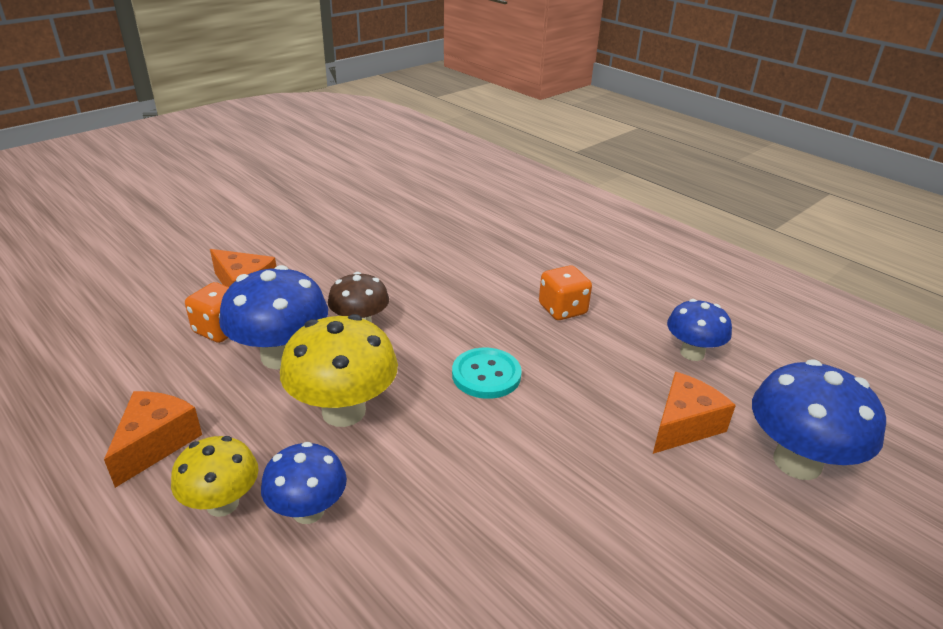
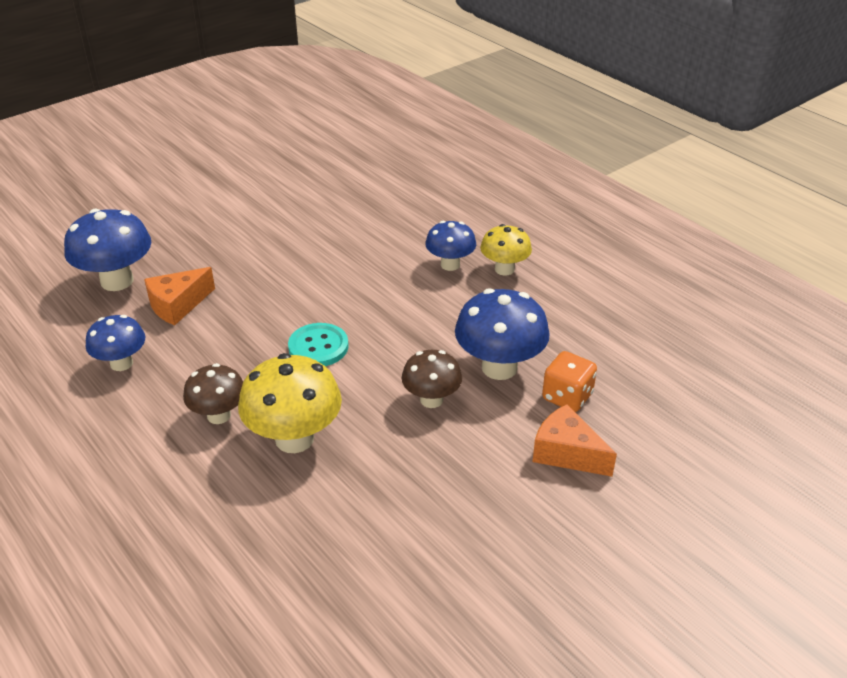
camera: 175 degrees left, 5 degrees up
orange cheese [104,391,202,488] -> none
yellow mushroom [280,314,398,427] -> yellow mushroom moved to [238,353,342,453]
orange dice [539,265,592,320] -> brown mushroom [183,363,243,424]

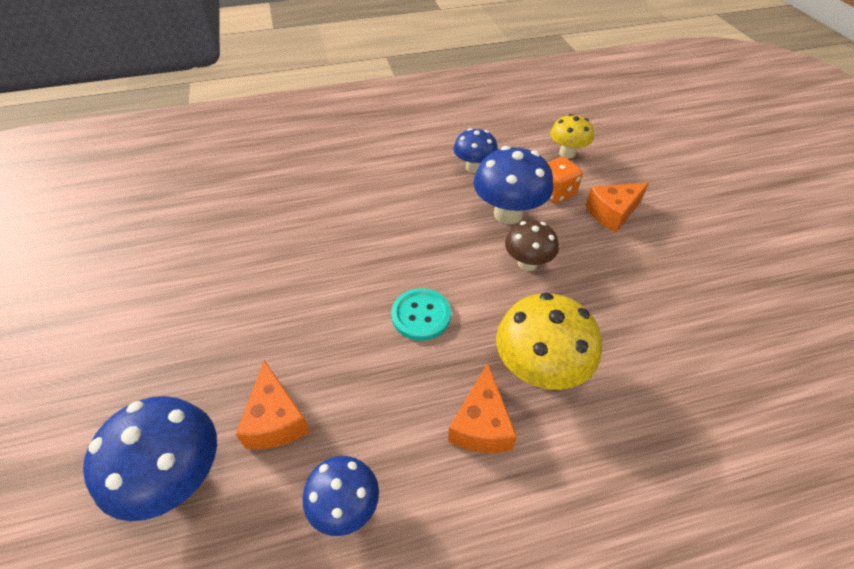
camera: 65 degrees left, 10 degrees up
brown mushroom [183,363,243,424] -> orange cheese [448,363,517,453]
blue mushroom [425,221,476,271] -> blue mushroom moved to [454,128,498,173]
yellow mushroom [480,224,532,276] -> yellow mushroom moved to [550,114,594,158]

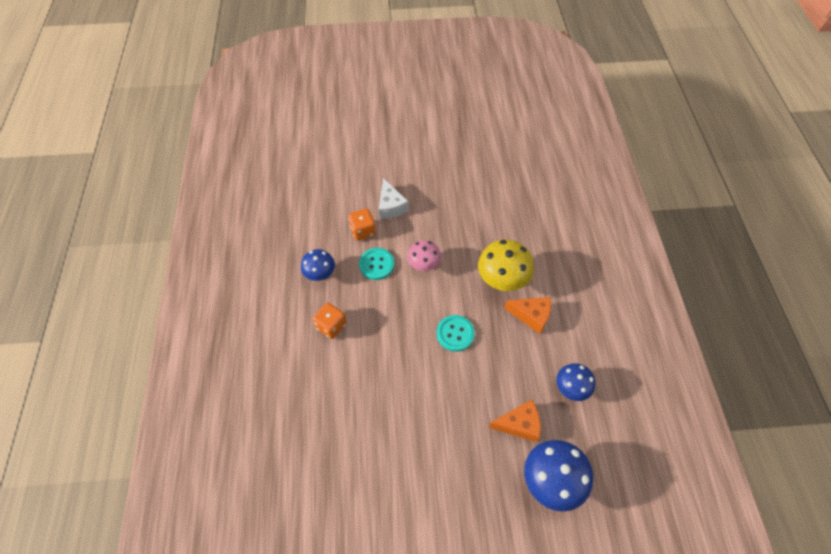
camera: 80 degrees left, 10 degrees up
blue mushroom [473,146,553,224] -> turquoise button [359,248,394,280]
brown mushroom [505,220,559,271] -> pink mushroom [407,240,441,271]
yellow mushroom [550,114,594,158] -> none
orange cheese [585,183,649,233] -> white cheese [379,178,408,219]
none -> orange dice [313,303,347,339]

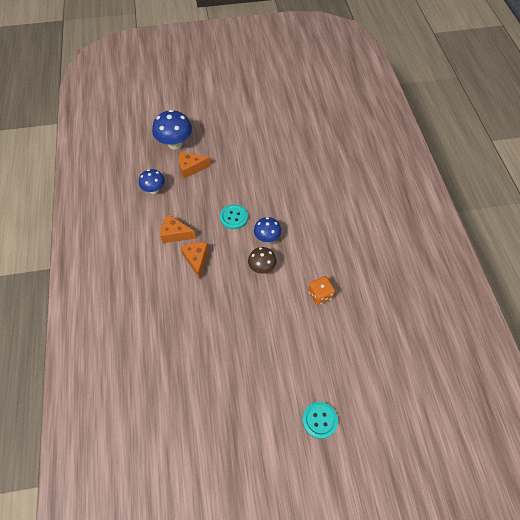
camera: 175 degrees right, 0 degrees up
blue mushroom [301,249,335,281] -> blue mushroom moved to [254,217,281,243]
orange dice [313,303,347,339] -> none
turquoise button [359,248,394,280] -> turquoise button moved to [303,402,338,439]
white cheese [379,178,408,219] -> none
pink mushroom [407,240,441,271] -> brown mushroom [248,247,277,274]
yellow mushroom [478,240,534,291] -> orange cheese [180,242,209,279]

